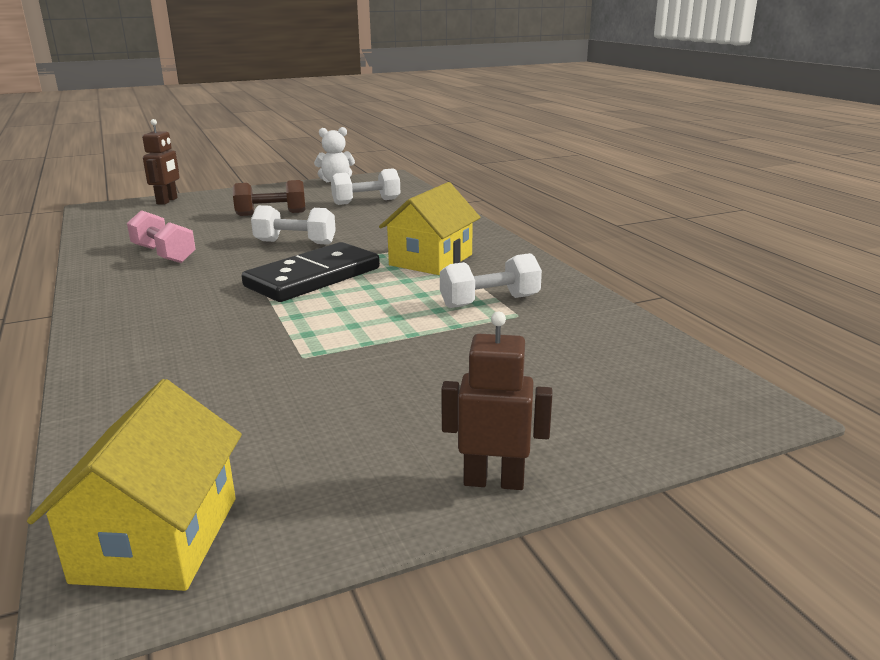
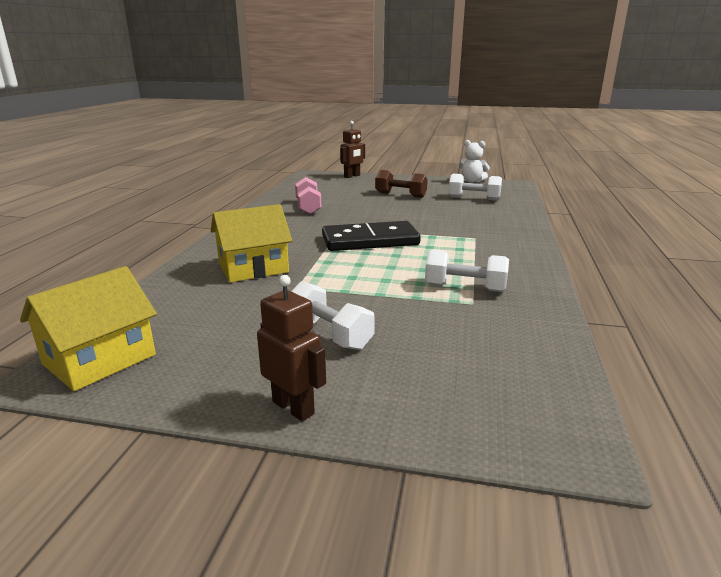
camera: 35 degrees right, 0 degrees up
white dumbbell [251,205,336,245] -> white dumbbell moved to [291,281,375,350]
yellow house [379,182,481,275] -> yellow house moved to [211,204,292,282]

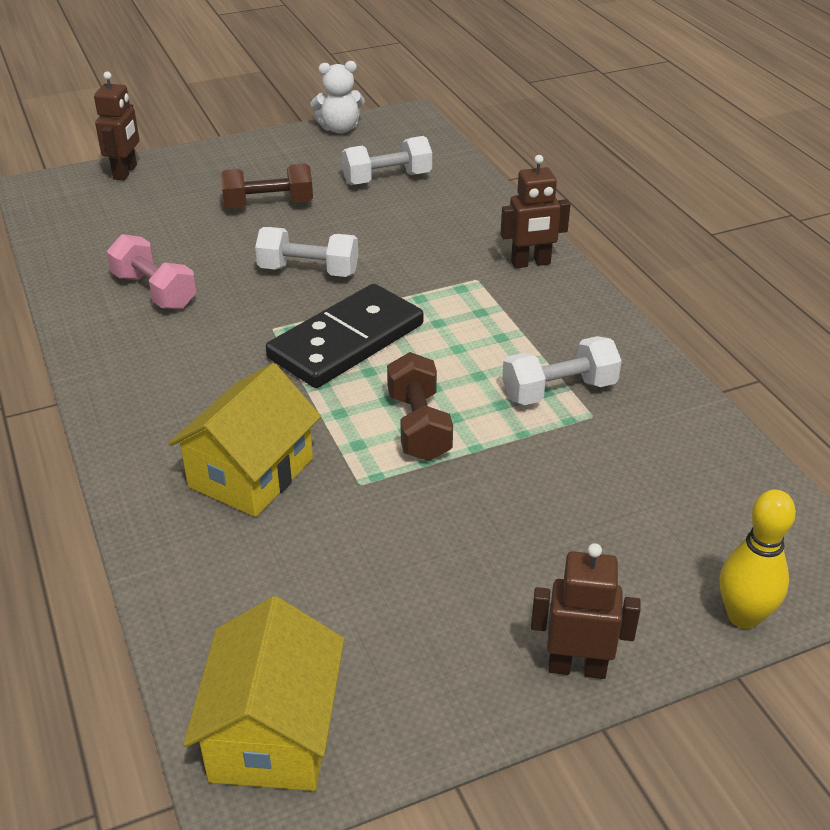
camera: 35 degrees left, 15 degrees up
white dumbbell [291,281,375,350] -> white dumbbell moved to [255,227,358,277]
none -> brown dumbbell [387,352,453,461]
none -> brown robot [501,155,570,268]
none -> yellow bowling pin [720,489,796,629]

